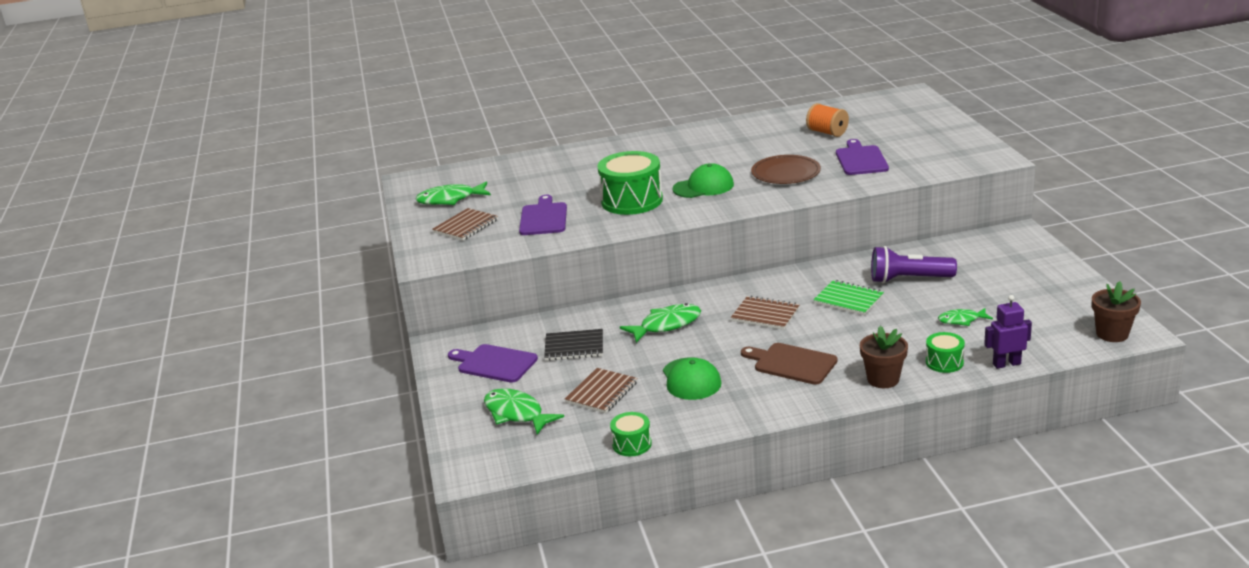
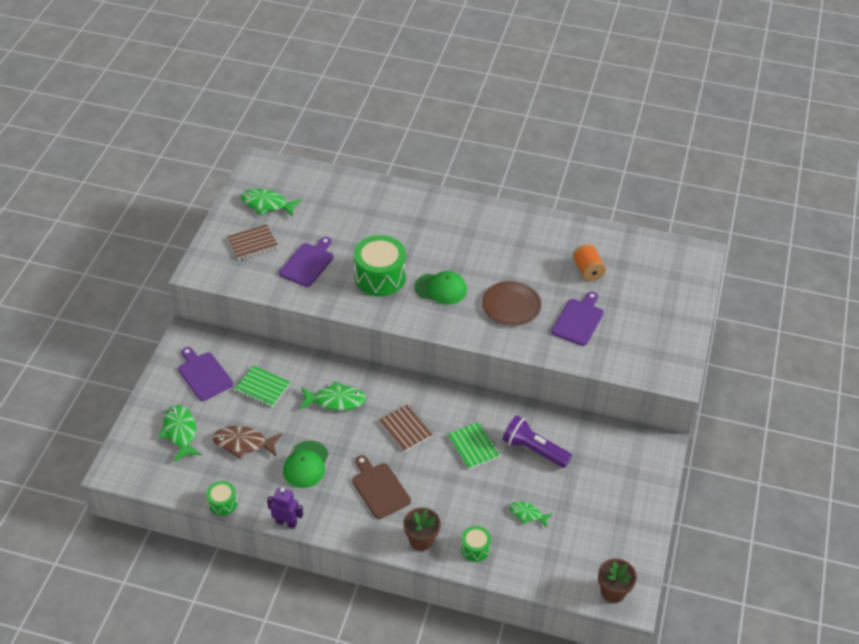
camera: 25 degrees right, 20 degrees up
black notebook [544,329,603,361] -> green notebook [234,365,291,408]
brown notebook [565,368,637,413] -> brown fish [213,426,282,459]
purple robot [984,295,1032,369] -> purple robot moved to [267,487,303,528]

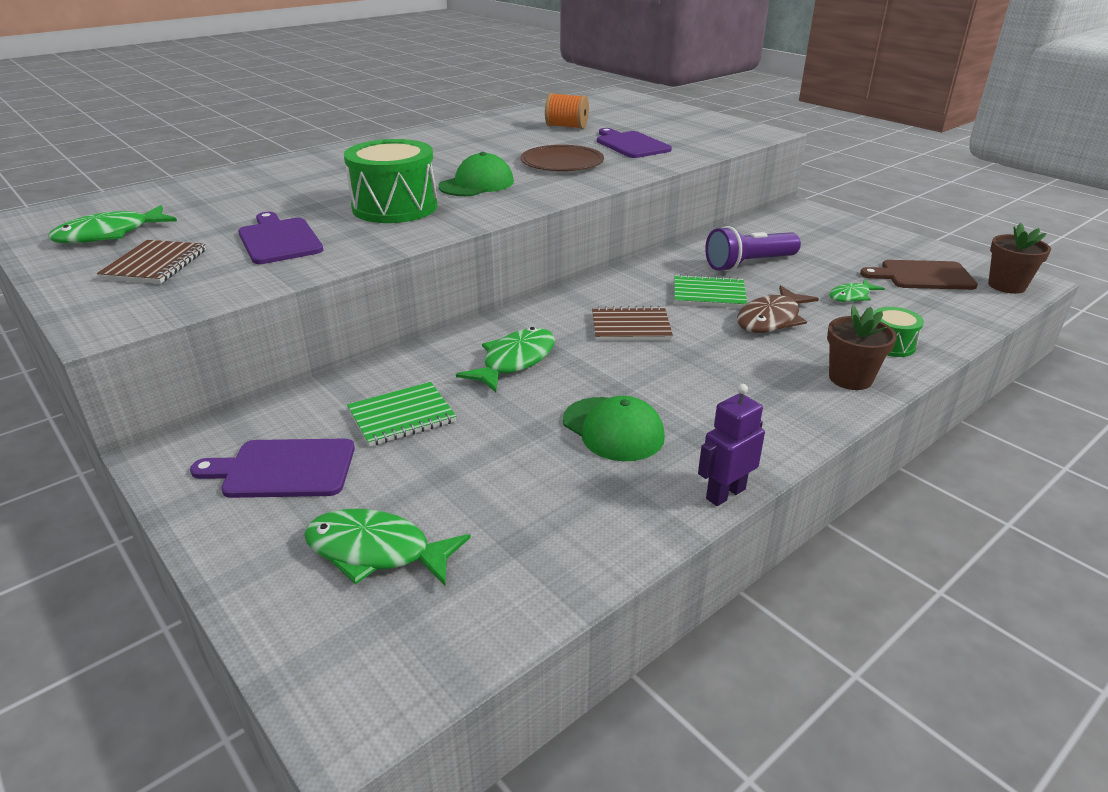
camera: 55 degrees left, 15 degrees down
green drum [206,481,237,516] -> none
brown fish [213,426,282,459] -> brown fish moved to [737,285,819,333]
brown cutting board [352,455,411,519] -> brown cutting board moved to [860,260,978,290]

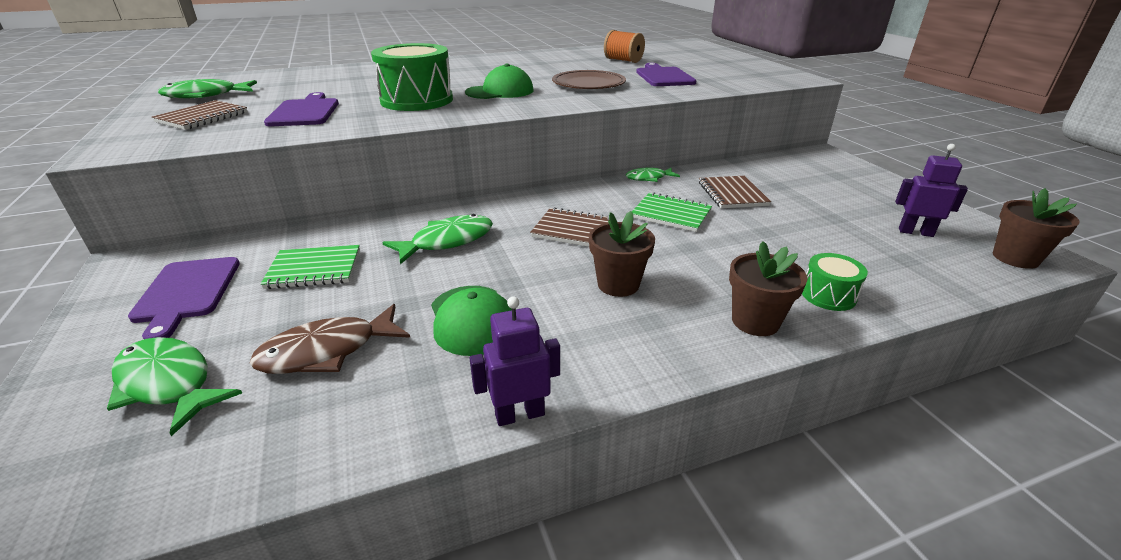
camera: 20 degrees right, 0 degrees up
purple cutting board [190,439,355,498] -> purple cutting board turned 120 degrees counterclockwise [128,257,240,339]
purple flashlight [705,226,801,272] -> brown notebook [699,176,771,208]
brown fish [737,285,819,333] -> brown fish moved to [250,304,410,374]
green fish [829,279,885,302] -> green fish moved to [626,167,680,182]
brown cutting board [860,260,978,290] -> purple robot [895,144,968,237]
none -> brown flower pot [589,211,655,297]

